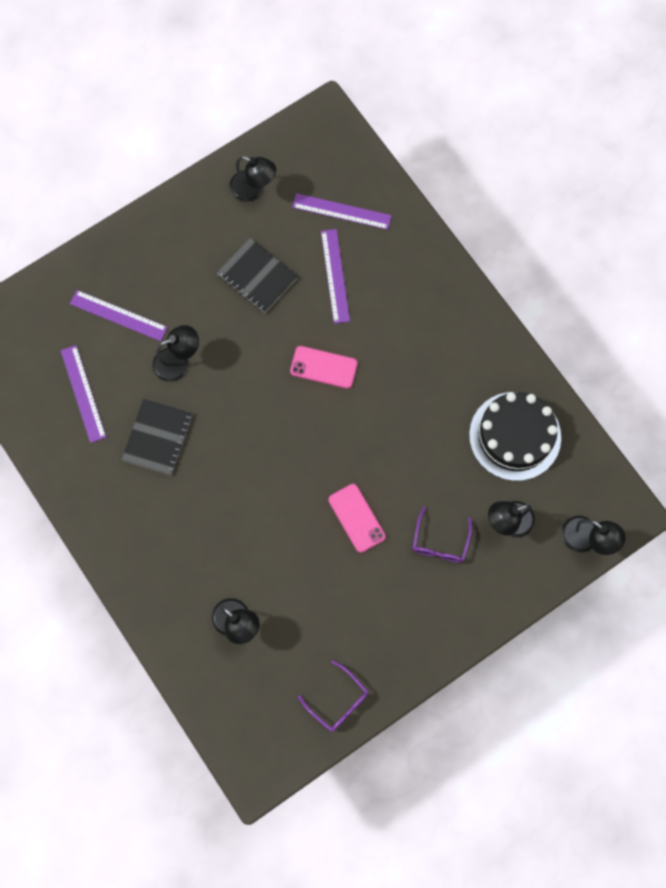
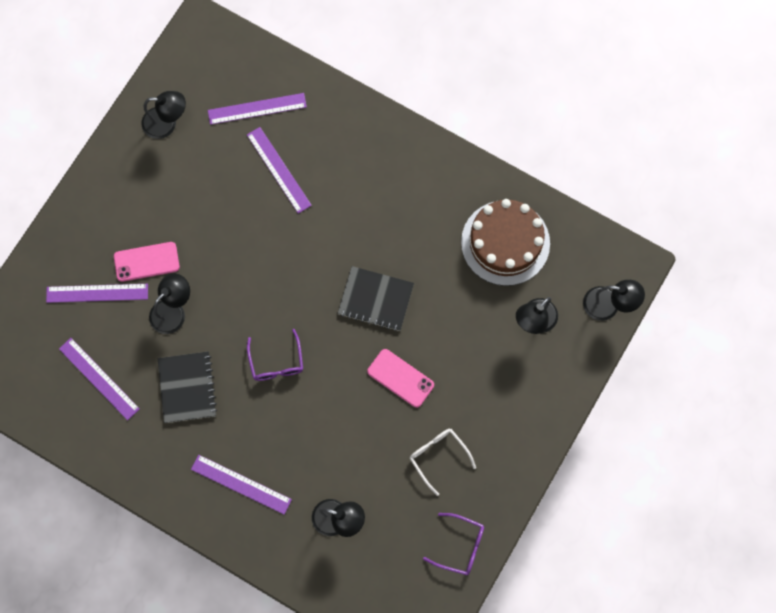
camera: 25 degrees left, 0 degrees up
black notebook [217,238,298,313] -> black notebook moved to [338,266,414,331]
pink phone [290,346,358,389] -> pink phone moved to [114,242,180,282]
purple glasses [413,506,472,563] -> purple glasses moved to [247,329,303,381]
black cake [469,392,561,481] -> brown cake [461,199,550,286]
none -> purple ruler [191,455,292,515]
none -> white glasses [409,429,476,496]

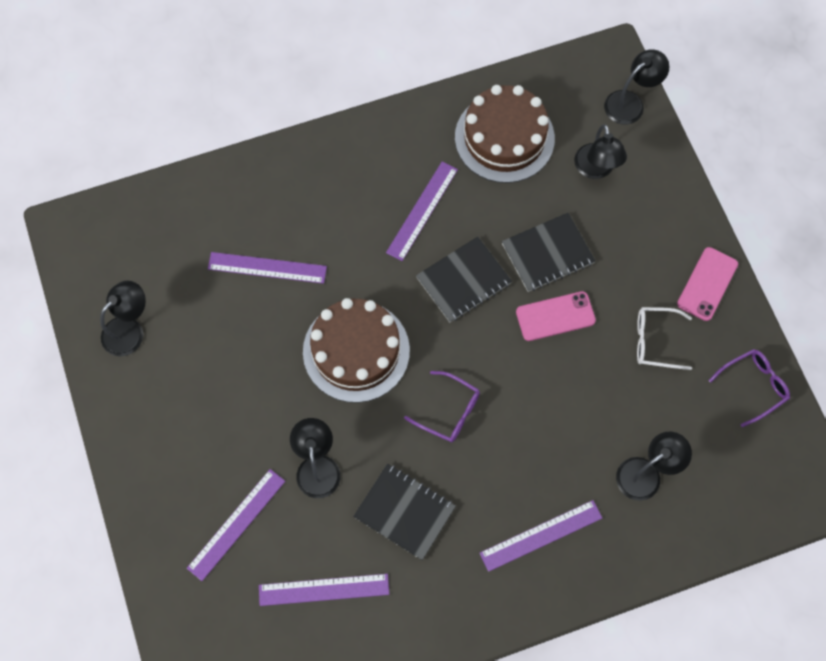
camera: 50 degrees left, 5 degrees down
pink phone [114,242,180,282] -> pink phone moved to [677,247,738,321]
purple ruler [208,93,307,125] -> purple ruler moved to [386,162,458,261]
none -> brown cake [303,298,410,403]
none -> black notebook [502,213,595,292]

